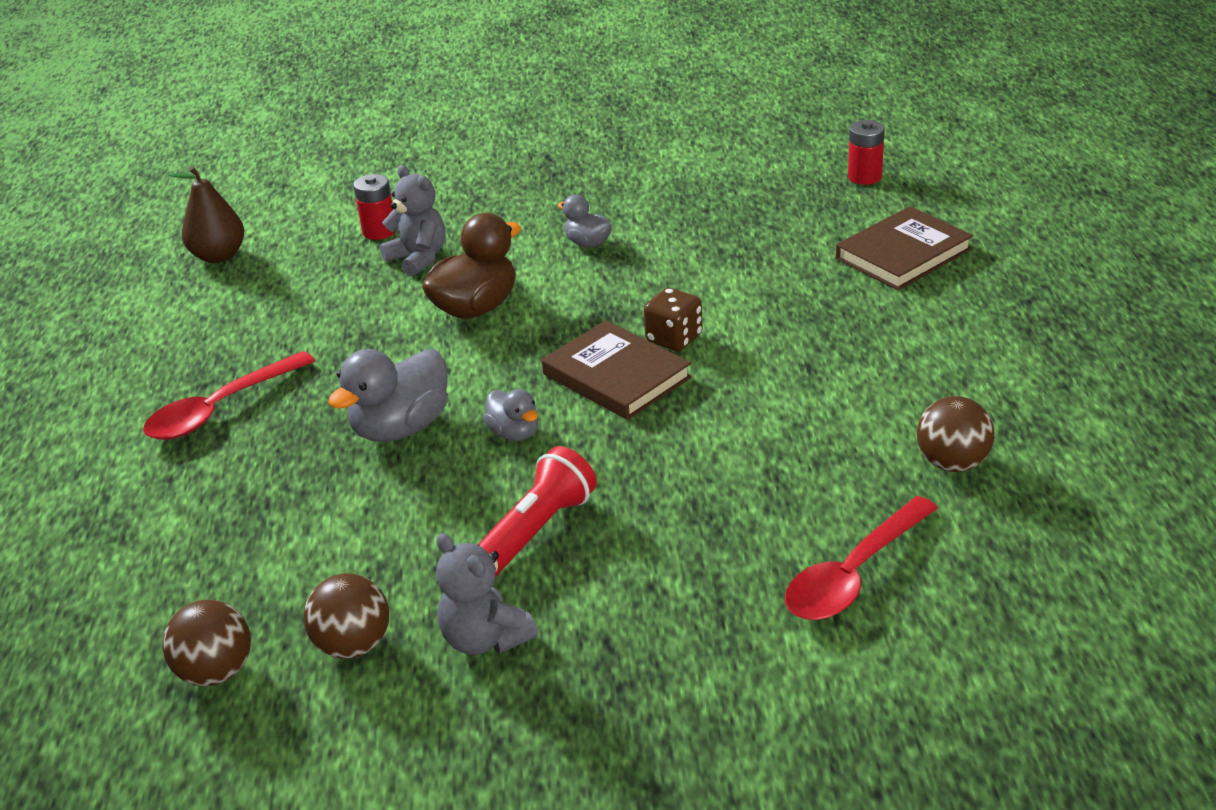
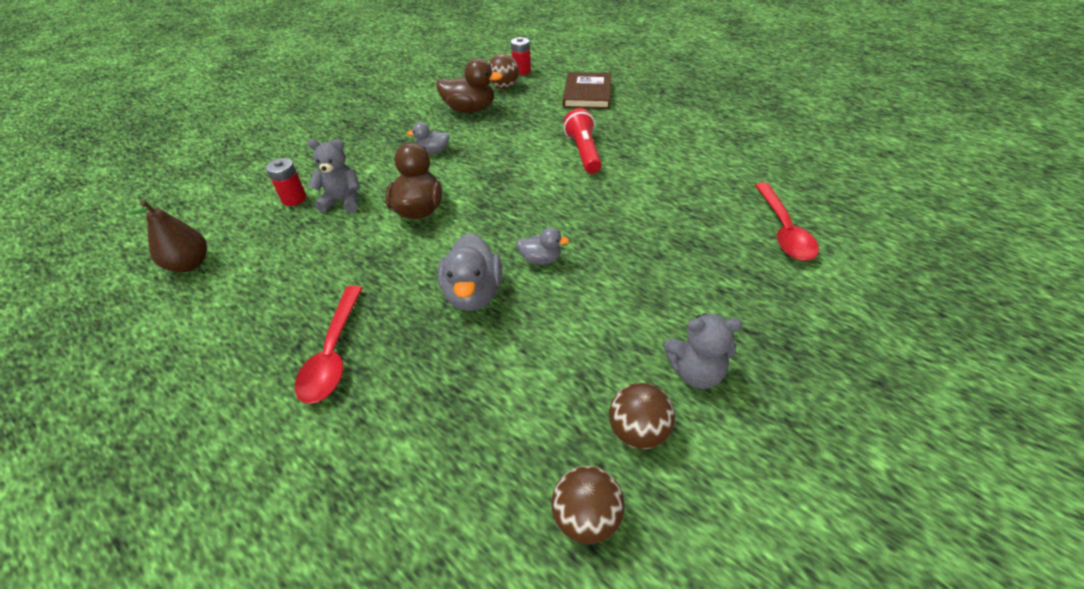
camera: 45 degrees left, 10 degrees up
red flashlight [478,446,597,577] -> red flashlight moved to [564,108,602,174]
brown book [542,320,692,420] -> none
brown dice [644,288,702,351] -> none
brown ball [917,396,994,472] -> brown ball moved to [489,54,519,89]
none -> brown duck [436,58,503,113]

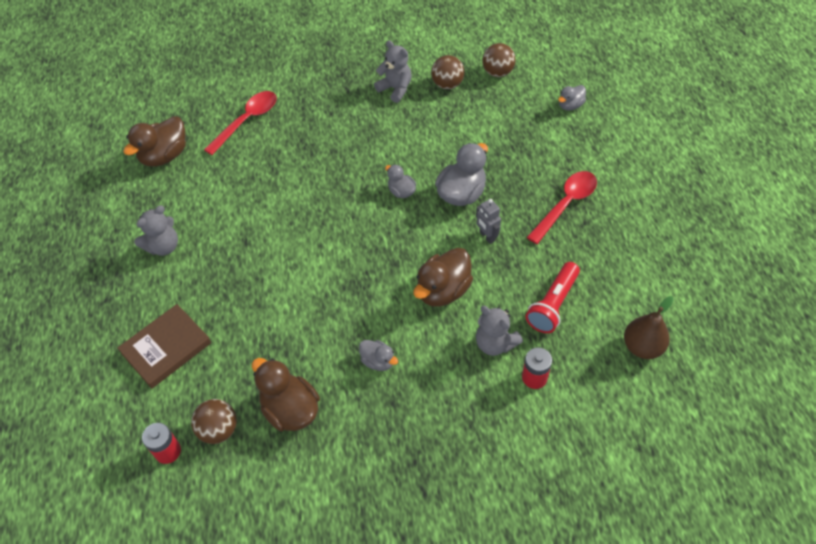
camera: 140 degrees left, 10 degrees up
red flashlight [564,108,602,174] -> red flashlight moved to [526,262,580,333]
none -> brown duck [123,116,186,166]
none -> grey teddy bear [134,205,178,256]
none -> grey robot [476,199,501,244]
none -> grey duck [558,85,586,111]

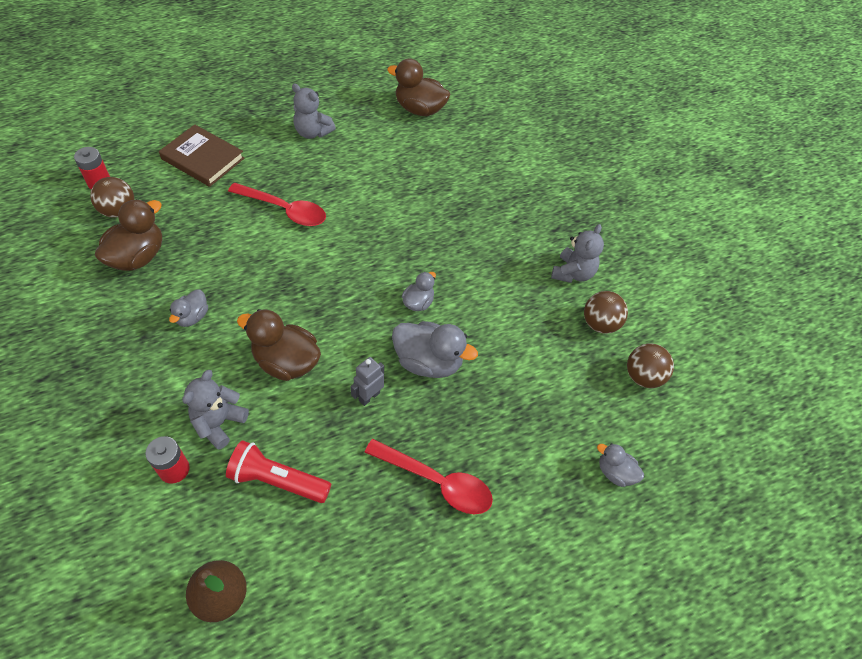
camera: 70 degrees right, 0 degrees up
red spoon [204,91,277,155] -> red spoon moved to [228,183,326,226]

